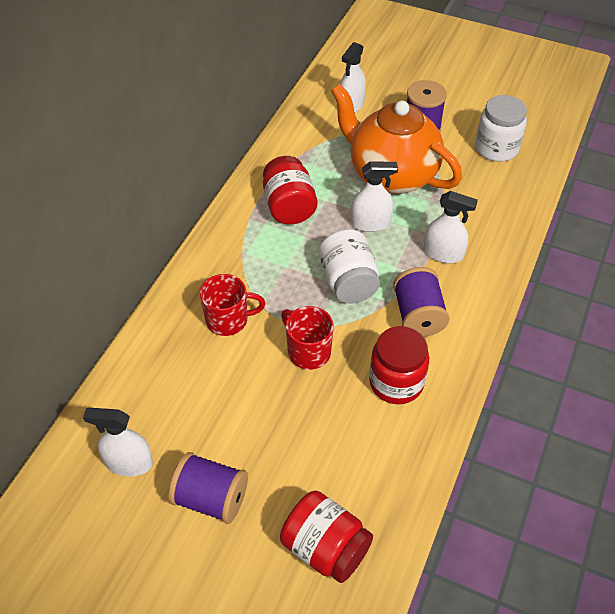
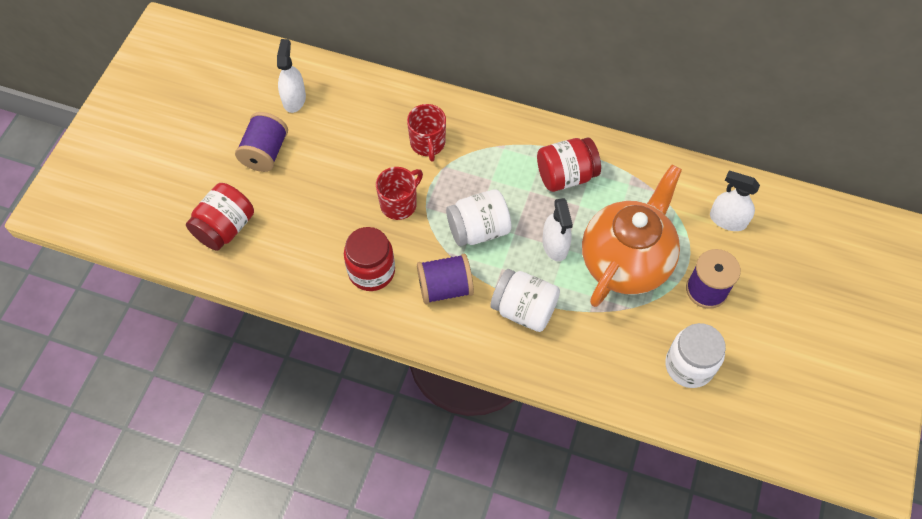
camera: 85 degrees right, 10 degrees up
white spray bottle [424,191,478,263] -> white jar [490,269,560,332]

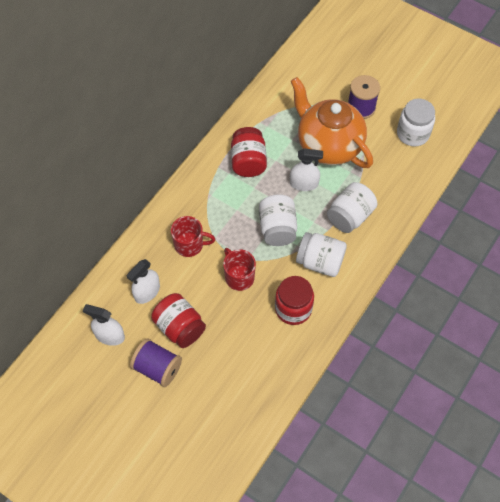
camera: 75 degrees left, 0 degrees up
red jar [186,183,254,251] -> red jar moved to [151,293,206,348]
purple spool [417,254,474,304] -> white jar [296,232,347,277]
white spray bottle [710,171,760,231] -> white spray bottle moved to [127,259,160,304]

